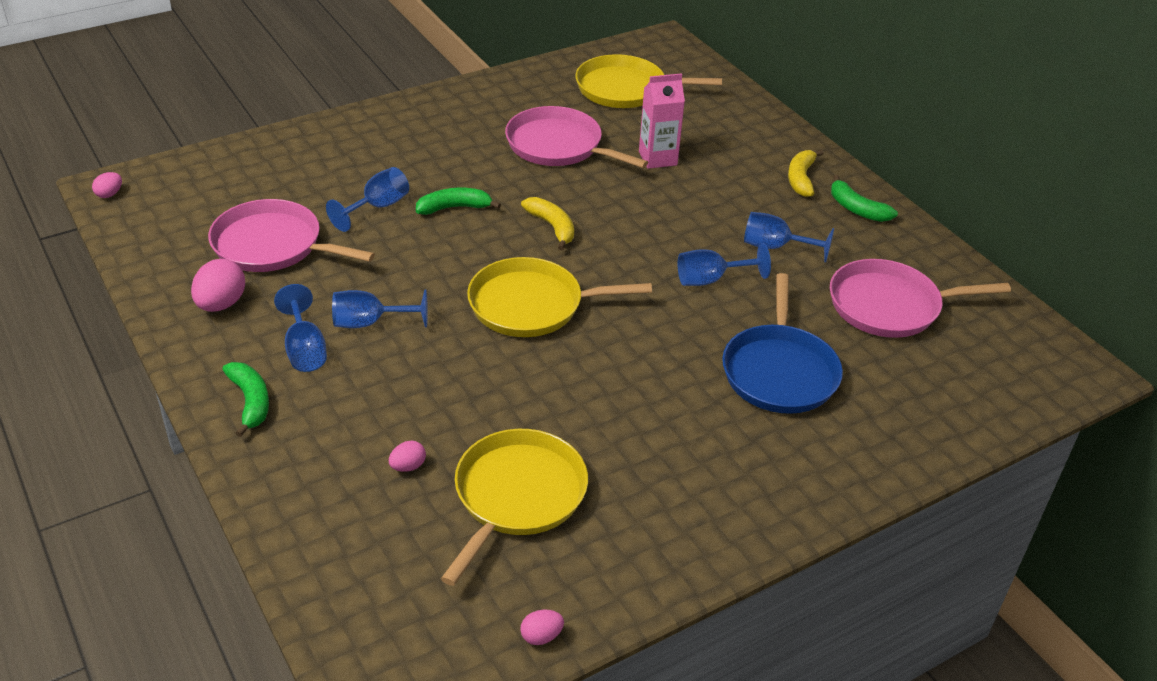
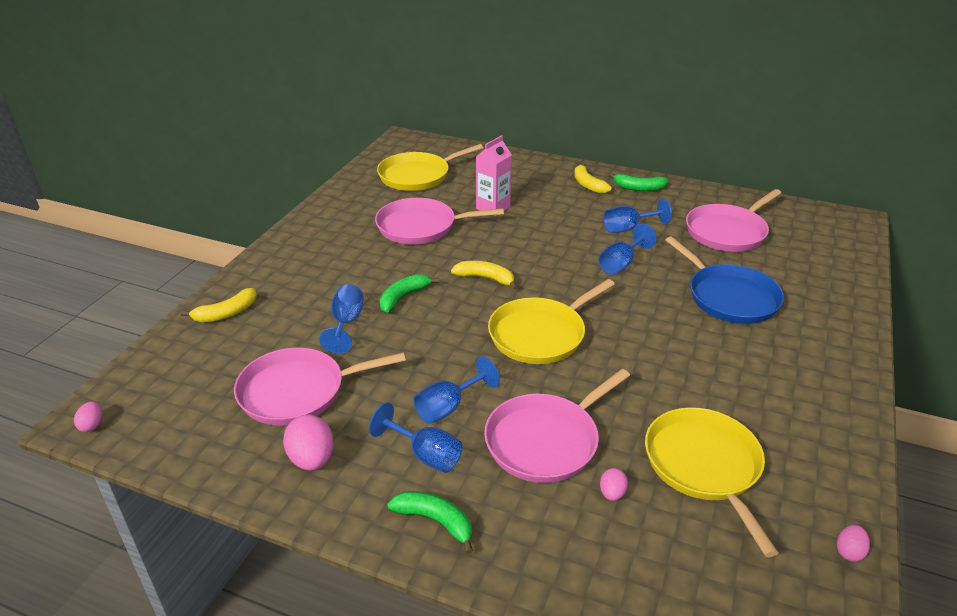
camera: 35 degrees left, 5 degrees down
none -> yellow banana [181,288,257,322]
none -> pink pan [484,369,630,483]

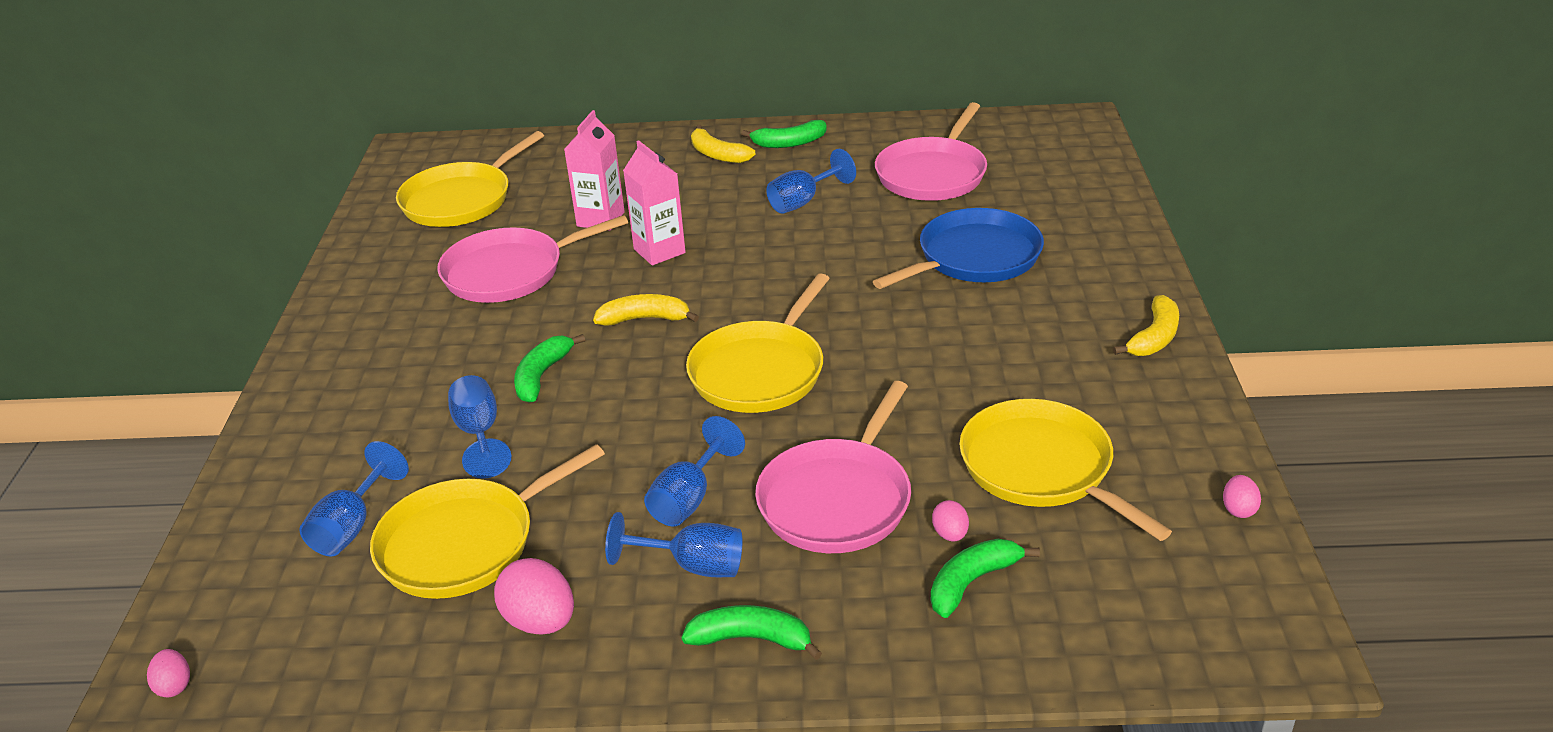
camera: 20 degrees left, 0 degrees up
yellow banana [181,288,257,322] -> yellow banana moved to [1113,295,1179,356]
pink pan [234,348,406,425] -> yellow pan [370,444,605,599]
blue goblet [598,223,657,275] -> blue goblet moved to [299,441,409,556]
blue pan [665,236,784,324] -> blue pan turned 75 degrees counterclockwise [873,208,1044,289]
none -> pink carton [623,140,686,265]
none -> green banana [931,539,1040,618]

